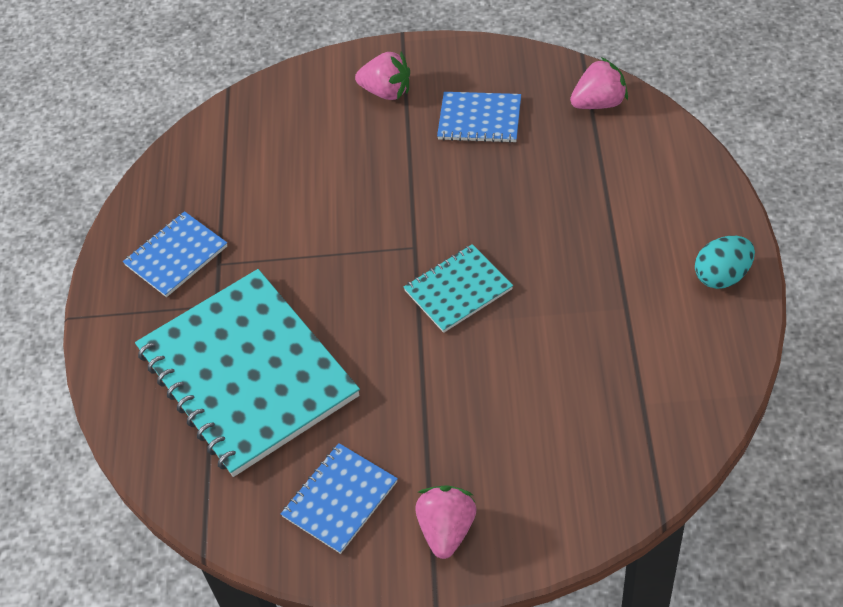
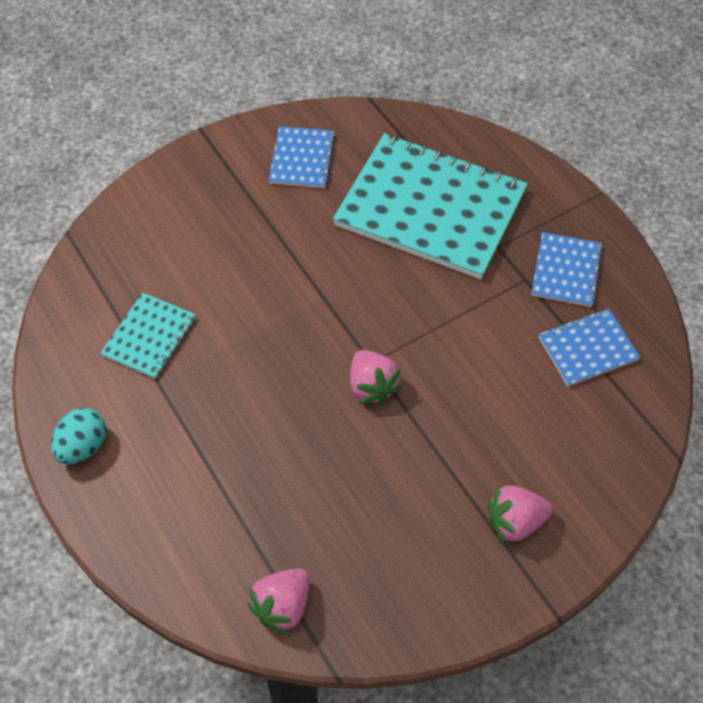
camera: 145 degrees right, 5 degrees up
turquoise notebook [404,244,513,333] -> turquoise notebook moved to [100,292,196,379]
pink strawberry [415,485,476,559] -> pink strawberry moved to [350,350,402,405]
blue notebook [437,92,521,143] -> blue notebook moved to [538,308,641,387]

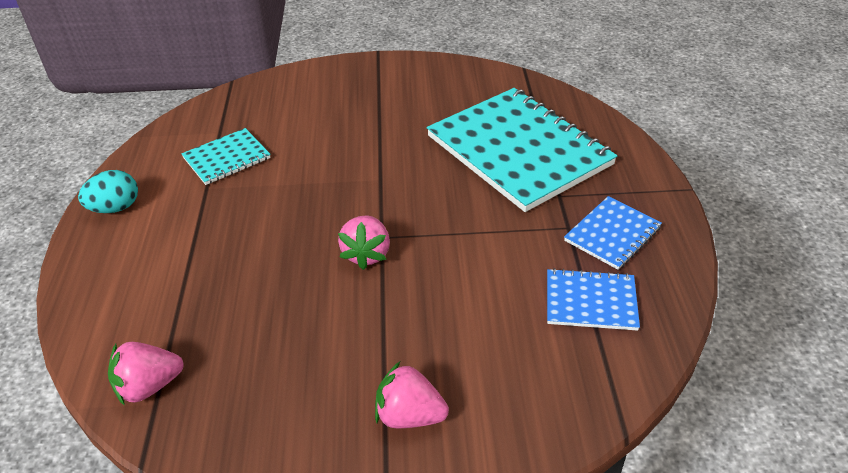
camera: 30 degrees right, 15 degrees down
blue notebook [268,126,335,188] -> none

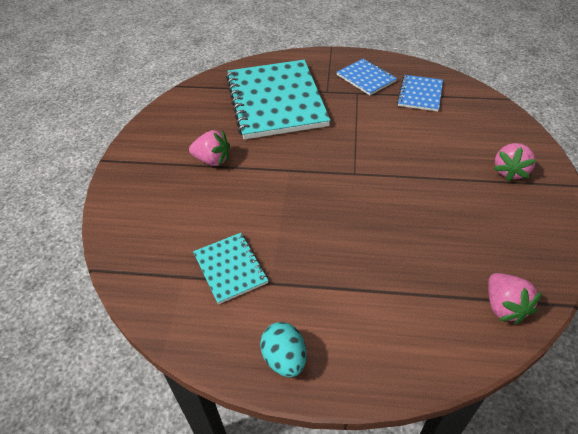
camera: 80 degrees left, 5 degrees up
pink strawberry [338,215,390,270] -> pink strawberry moved to [189,130,230,166]
turquoise notebook [427,88,617,212] -> turquoise notebook turned 75 degrees counterclockwise [226,60,331,139]

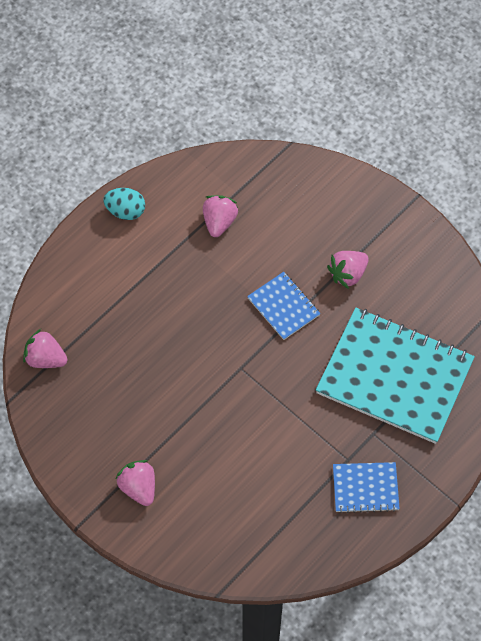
camera: 125 degrees right, 15 degrees up
turquoise notebook [193,233,268,304] -> pink strawberry [203,195,238,237]
blue notebook [397,75,443,112] -> blue notebook moved to [247,272,321,340]

